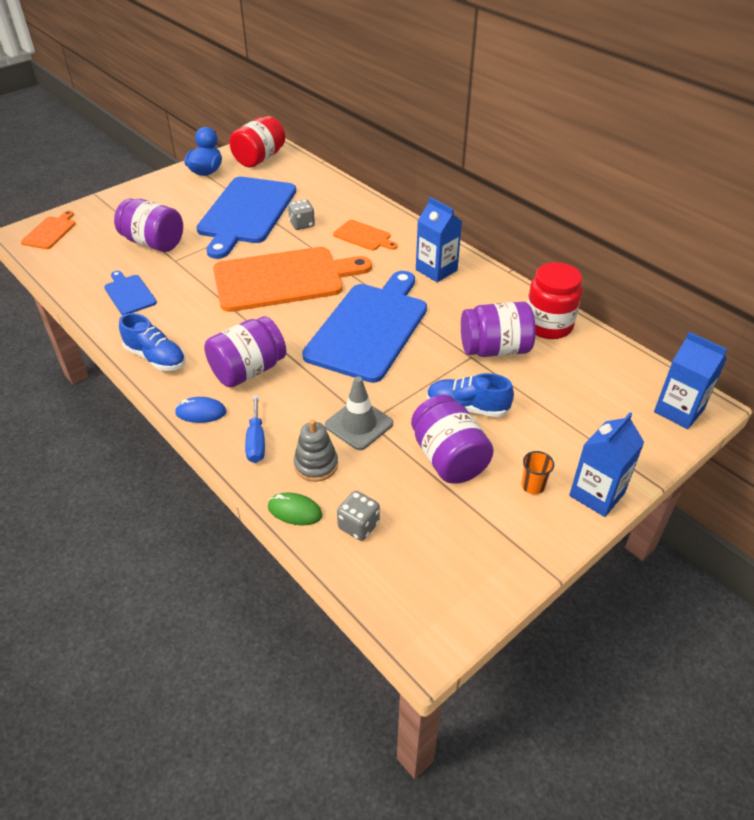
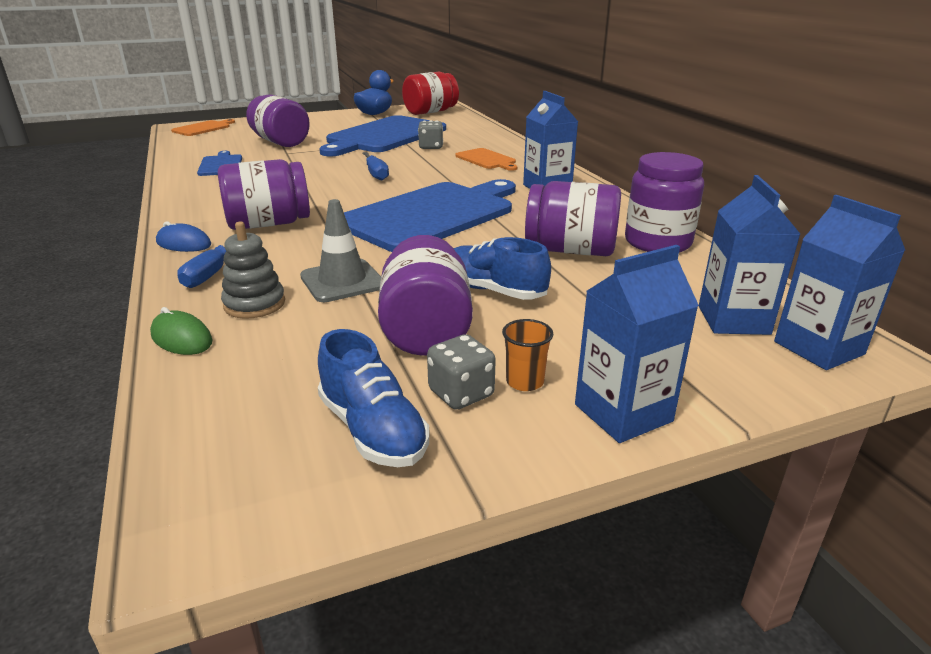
camera: 20 degrees right, 15 degrees down
blue shoe [119,313,186,371] -> blue shoe moved to [318,329,429,467]
orange cutting board [213,247,372,312] -> blue screwdriver [362,152,389,181]
grey dice [337,491,380,541] -> grey dice moved to [427,334,496,410]
red jar [527,262,582,339] -> purple jar [625,152,704,252]
none -> blue carton [699,175,800,335]

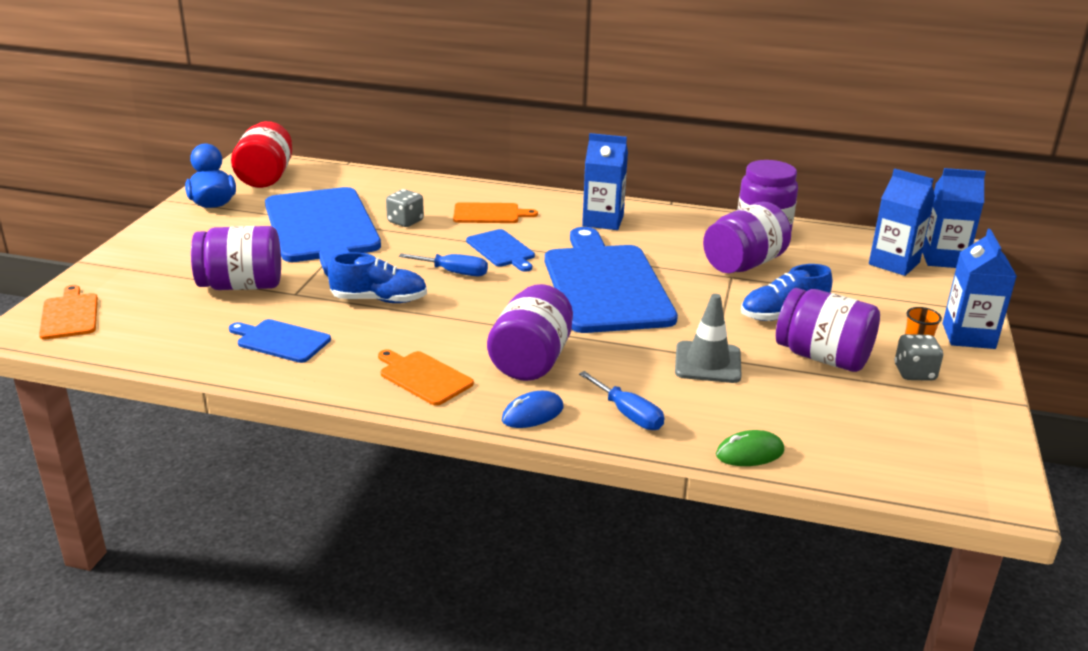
camera: 55 degrees left, 0 degrees up
grey stacking toy [221,222,285,319] -> none
blue shoe [318,329,429,467] -> blue shoe moved to [328,252,427,303]
none -> orange cutting board [378,349,474,406]
none -> blue cutting board [466,229,535,272]

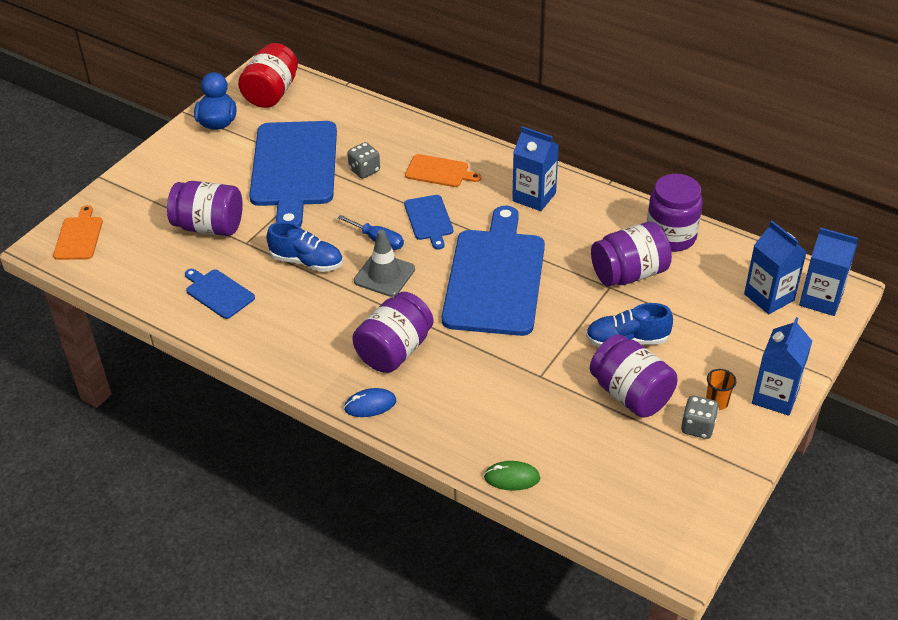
camera: 20 degrees right, 15 degrees up
orange cutting board [378,349,474,406] -> none
blue screwdriver [579,371,664,430] -> none
grey traffic cone [675,294,742,383] -> grey traffic cone moved to [354,230,415,297]

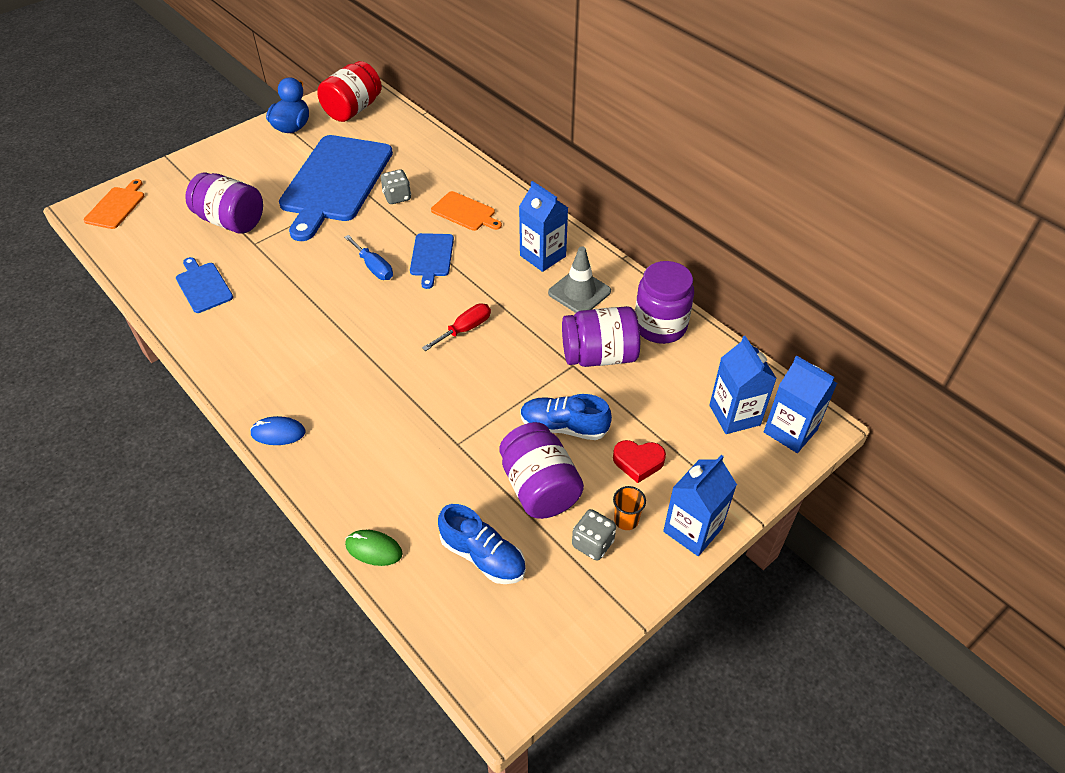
camera: 15 degrees right, 5 degrees up
blue shoe [266,222,343,272] -> blue shoe moved to [438,504,526,584]
purple jar [352,292,433,373] -> none
grey traffic cone [354,230,415,297] -> grey traffic cone moved to [548,247,611,313]
blue cutting board [442,206,545,336] -> red screwdriver [422,303,491,351]
none -> red heart [613,440,666,483]

